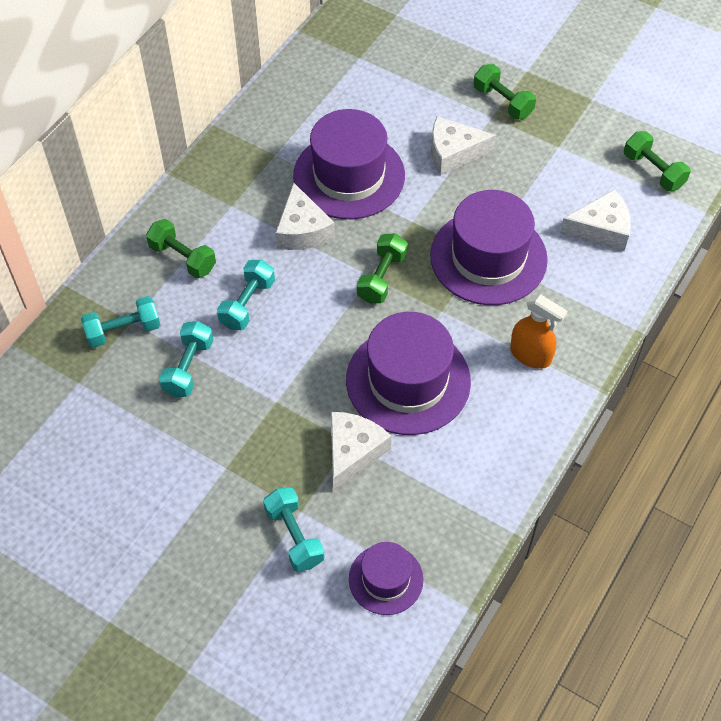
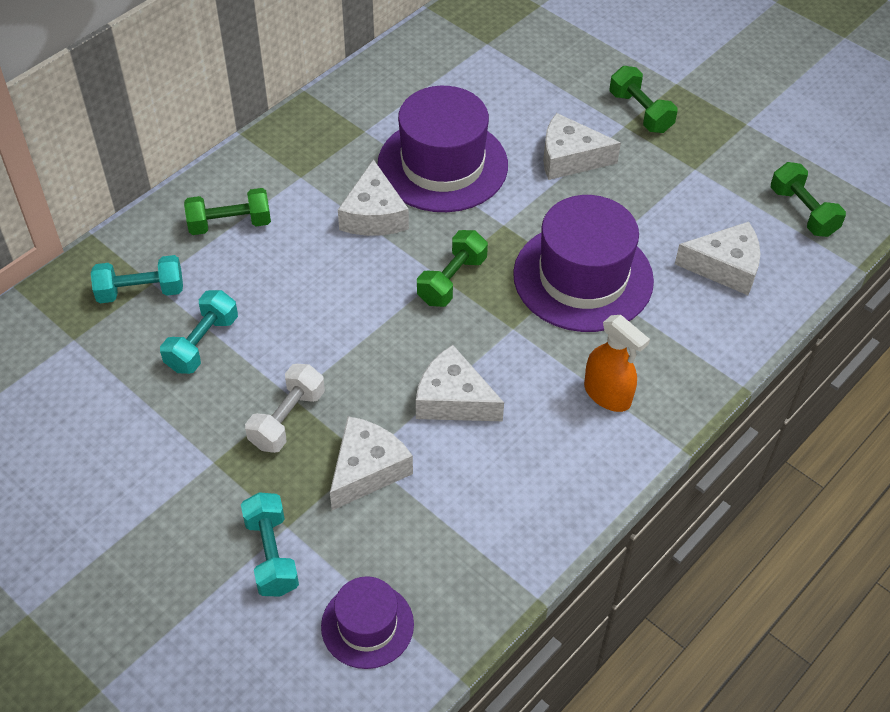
camera: 10 degrees right, 5 degrees down
green dumbbell [146,219,216,278] -> green dumbbell turned 60 degrees counterclockwise [184,188,271,235]
turquoise dumbbell [217,260,275,330] -> none
purple hat [346,312,471,435] -> white cheese [416,345,504,421]
none -> white dumbbell [245,364,325,453]

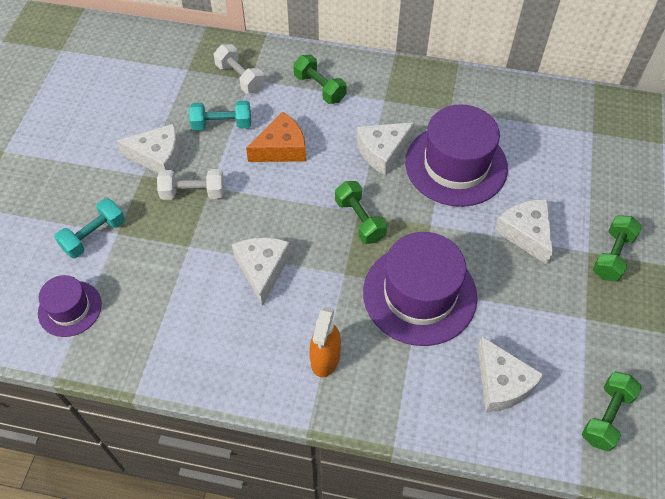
camera: 60 degrees right, 5 degrees up
turquoise dumbbell [91,255,183,303] -> white dumbbell [214,44,265,93]
white cheese [330,416,413,510] -> white cheese moved to [117,124,180,174]
green dumbbell [417,230,488,307] -> green dumbbell turned 60 degrees clockwise [335,181,387,244]
none -> orange cheese [246,112,306,162]

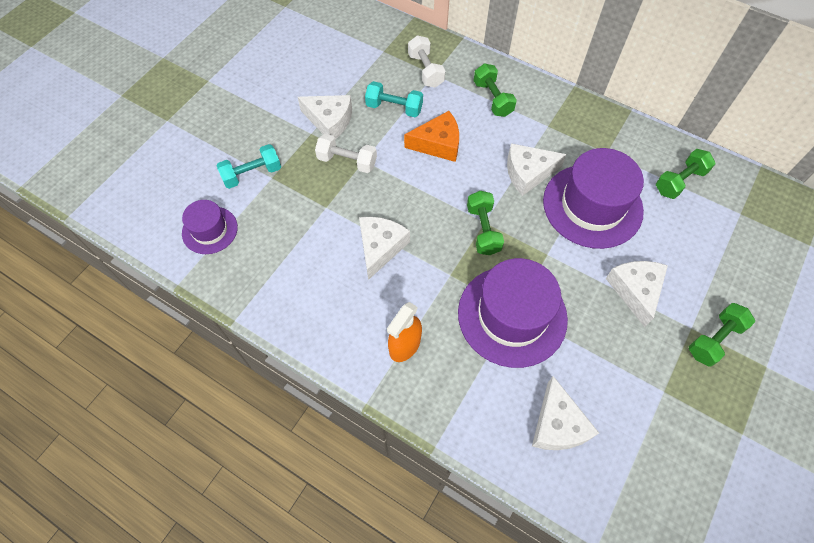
camera: 20 degrees right, 5 degrees up
green dumbbell [582,371,642,451] -> green dumbbell moved to [656,149,716,199]

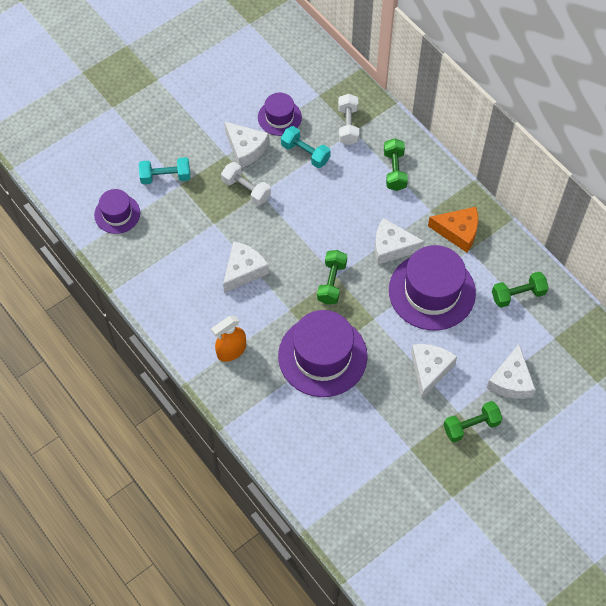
camera: 20 degrees right, 0 degrees up
orange cheese [404,111,459,162] -> orange cheese moved to [428,207,478,253]
white cheese [532,376,599,450] -> white cheese moved to [487,344,536,399]
none -> purple hat [258,93,302,136]

